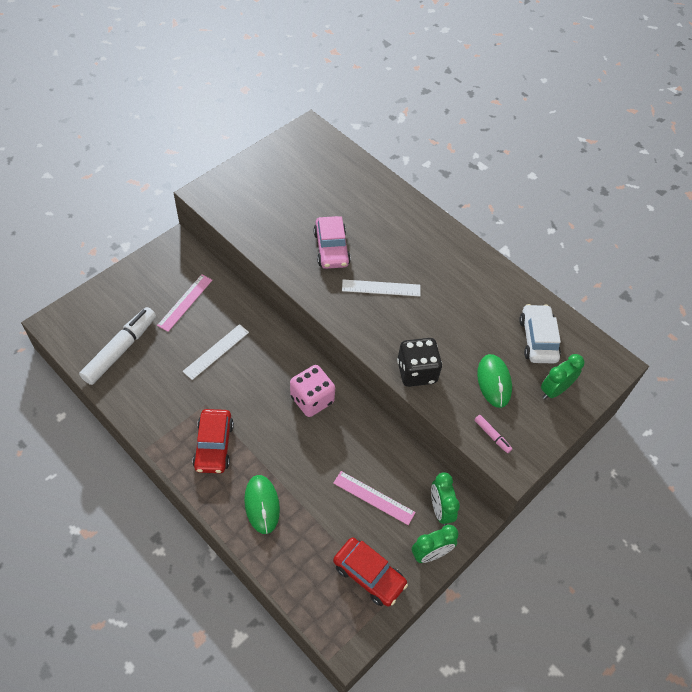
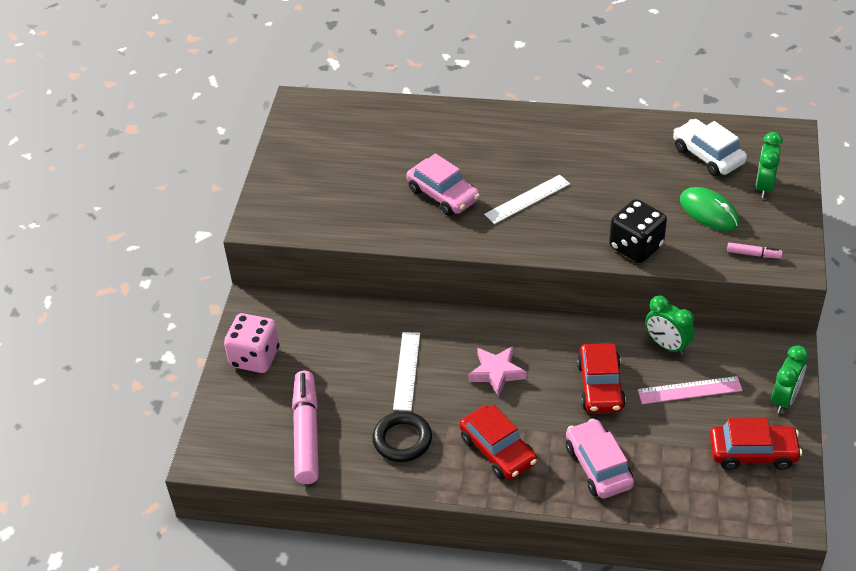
camera: 30 degrees left, 10 degrees down
white marker [79,307,156,385] -> pink marker [292,371,319,484]
pink ruler [157,274,212,332] -> none
green mouse [244,475,280,534] -> pink car [566,419,634,498]
pink dice [290,365,335,417] -> pink dice moved to [224,313,280,373]
green clock [431,472,460,526] -> green clock moved to [645,296,695,355]
none -> black ring [372,411,432,462]
none -> pink star [468,346,526,397]
none -> red car [577,343,626,413]

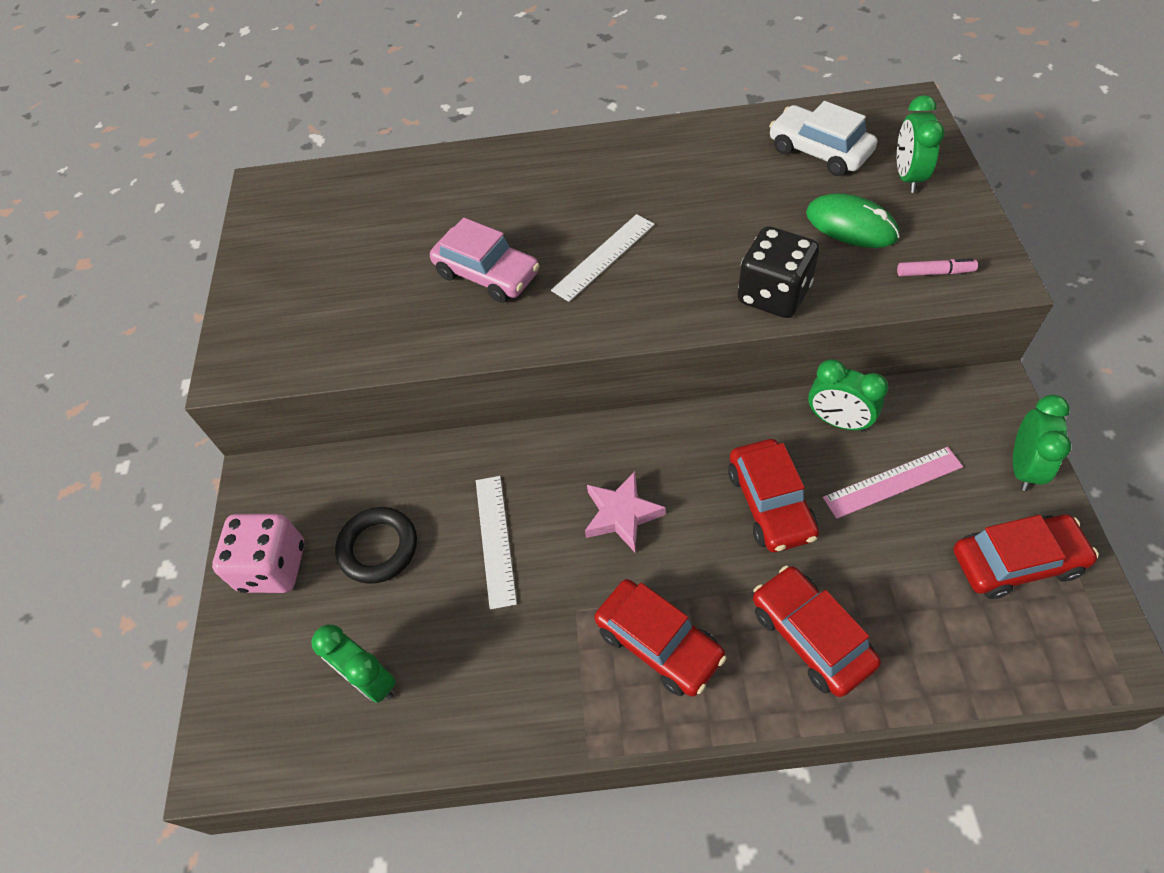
camera: 10 degrees left, 10 degrees up
pink marker [292,371,319,484] -> green clock [312,624,396,703]
black ring [372,411,432,462] -> black ring moved to [335,507,417,584]
pink car [566,419,634,498] -> red car [753,566,881,697]

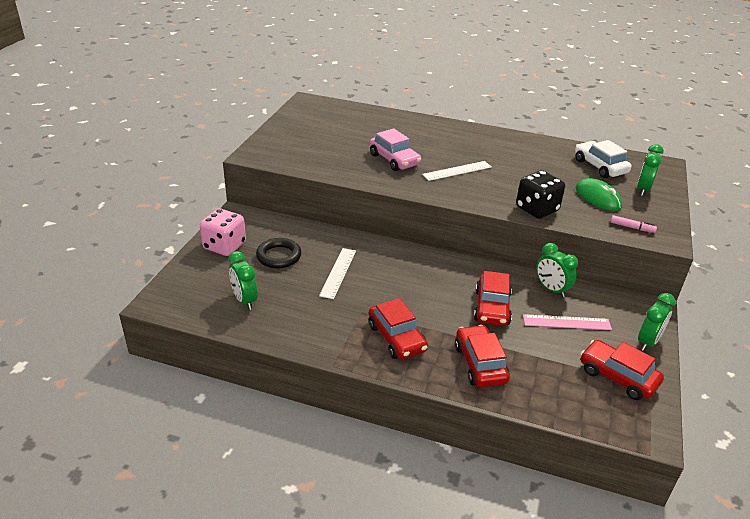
camera: 15 degrees right, 20 degrees down
pink star [585,472,666,552] -> none
red car [953,515,1099,599] -> red car turned 150 degrees counterclockwise [581,340,664,400]

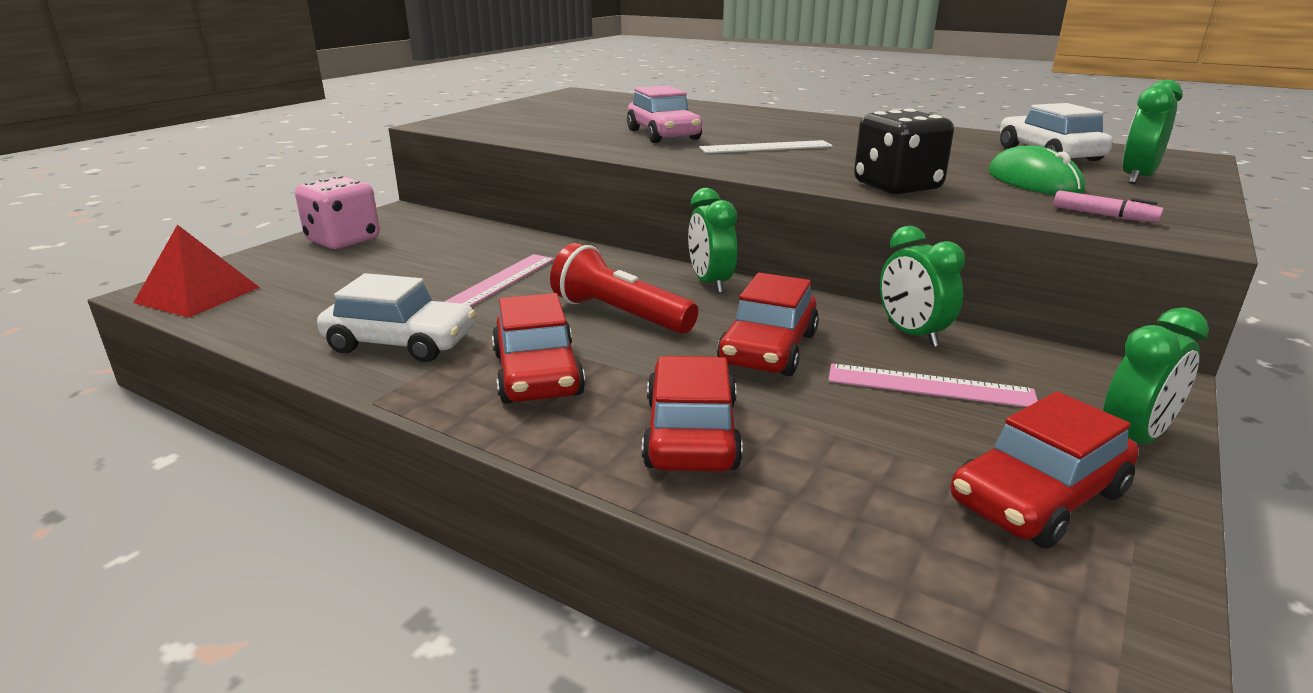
camera: 15 degrees right, 10 degrees down
green clock [228,251,258,310] -> green clock moved to [688,188,737,293]
black ring [256,238,301,268] -> none
white ruler [319,248,356,299] -> pink ruler [444,254,554,307]
red car [581,340,664,400] -> red car turned 90 degrees counterclockwise [951,391,1139,549]
none -> red pyramid [133,225,260,317]
none -> white car [317,273,476,362]
none -> red flashlight [550,243,698,334]

